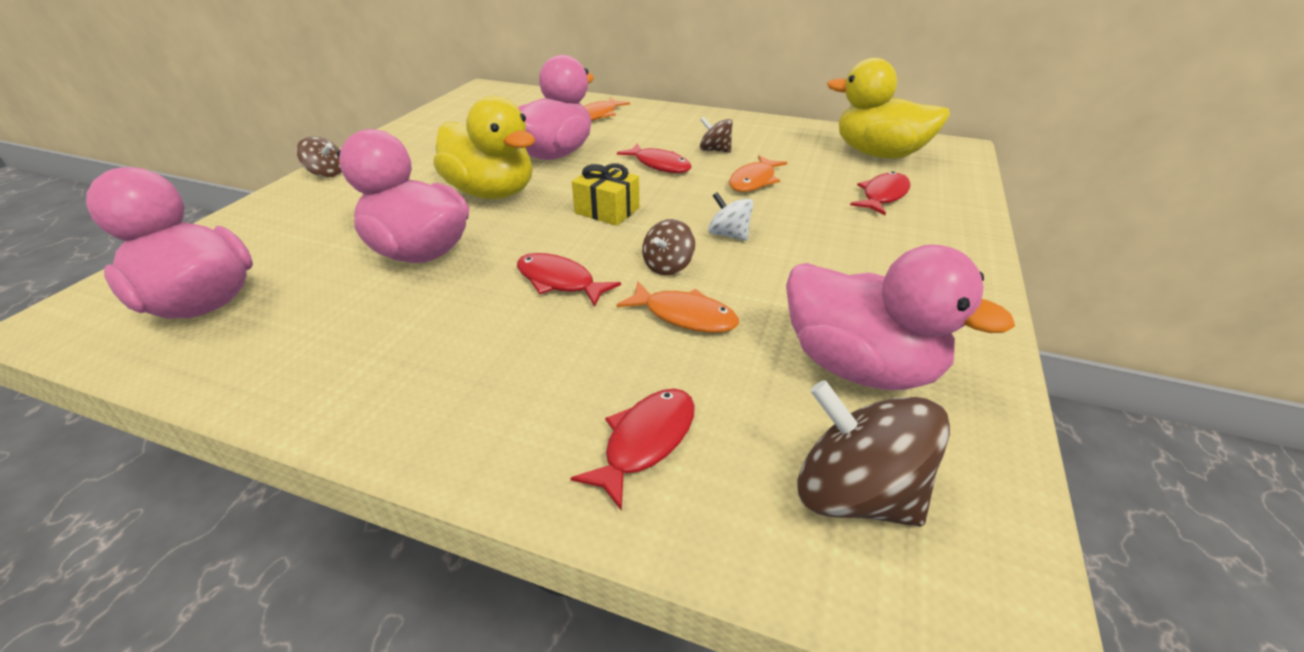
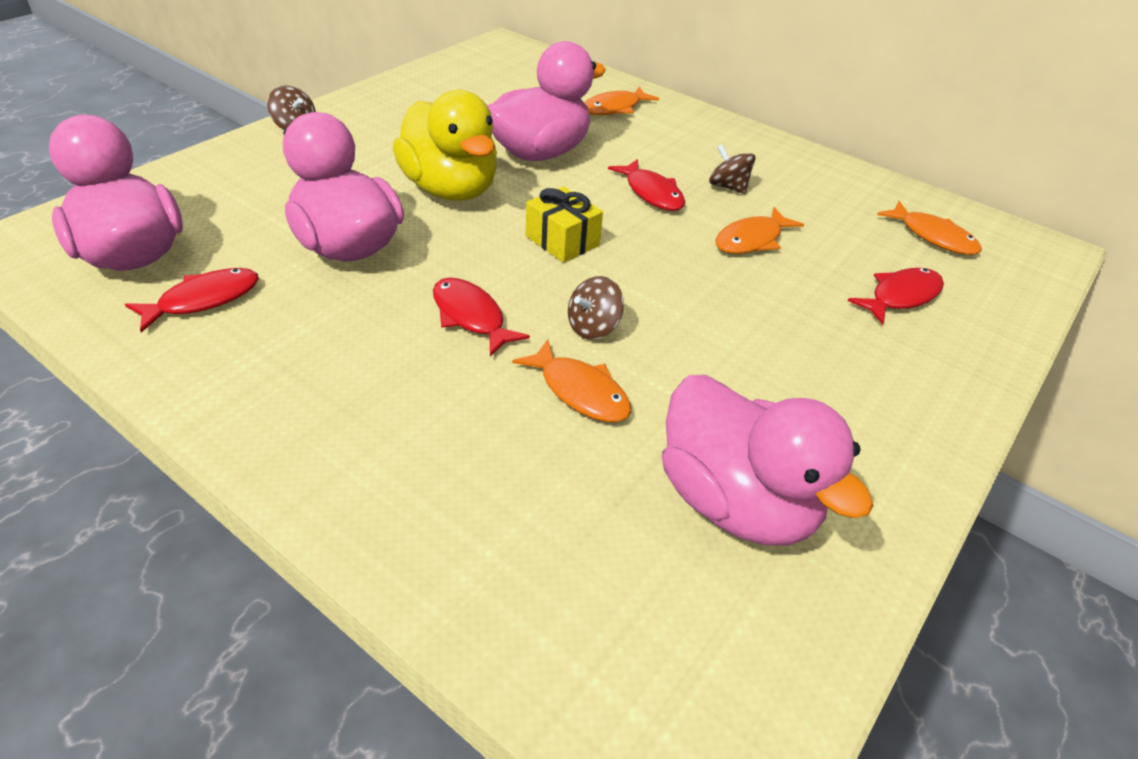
camera: 15 degrees right, 5 degrees up
red fish [570,389,695,511] -> red fish moved to [125,268,259,333]
white spinning top [708,192,753,241] -> none
brown spinning top [798,380,950,527] -> none
yellow duck [827,58,950,159] -> orange fish [877,201,982,255]

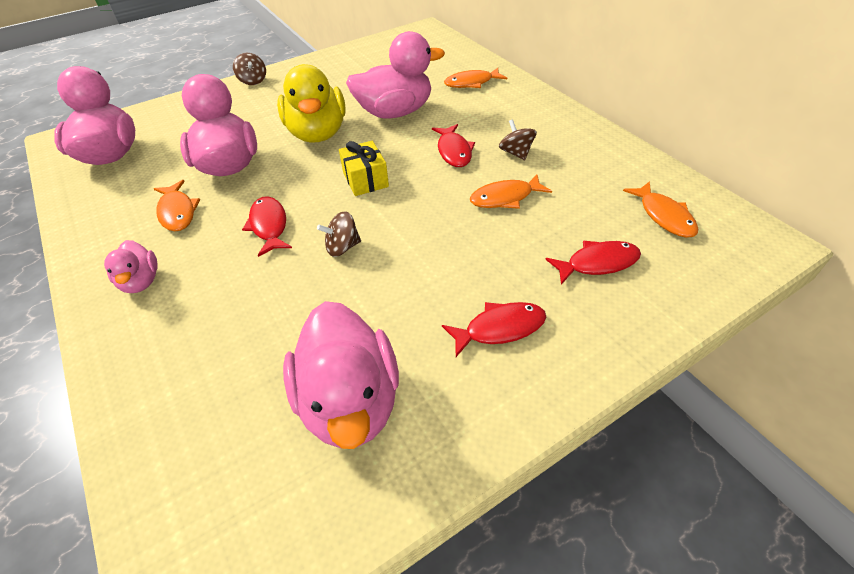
camera: 25 degrees right, 5 degrees up
red fish [125,268,259,333] -> red fish moved to [442,302,546,357]
orange fish [512,339,631,422] -> orange fish moved to [154,180,200,231]
none -> pink duck [104,240,158,293]

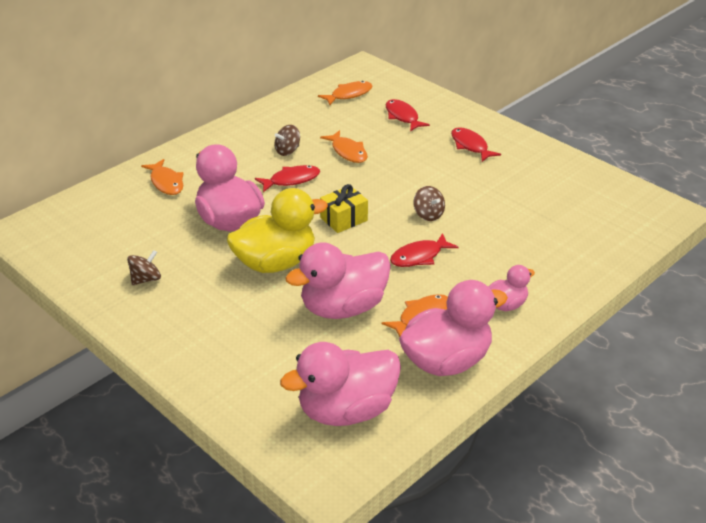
camera: 105 degrees left, 10 degrees down
brown spinning top [233,53,266,85] -> brown spinning top moved to [127,250,161,285]
pink duck [283,301,399,449] -> pink duck moved to [399,280,508,376]

